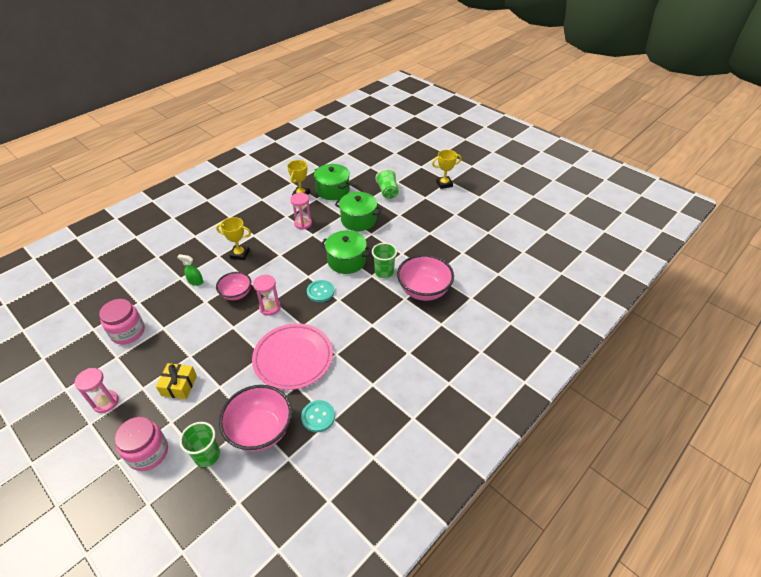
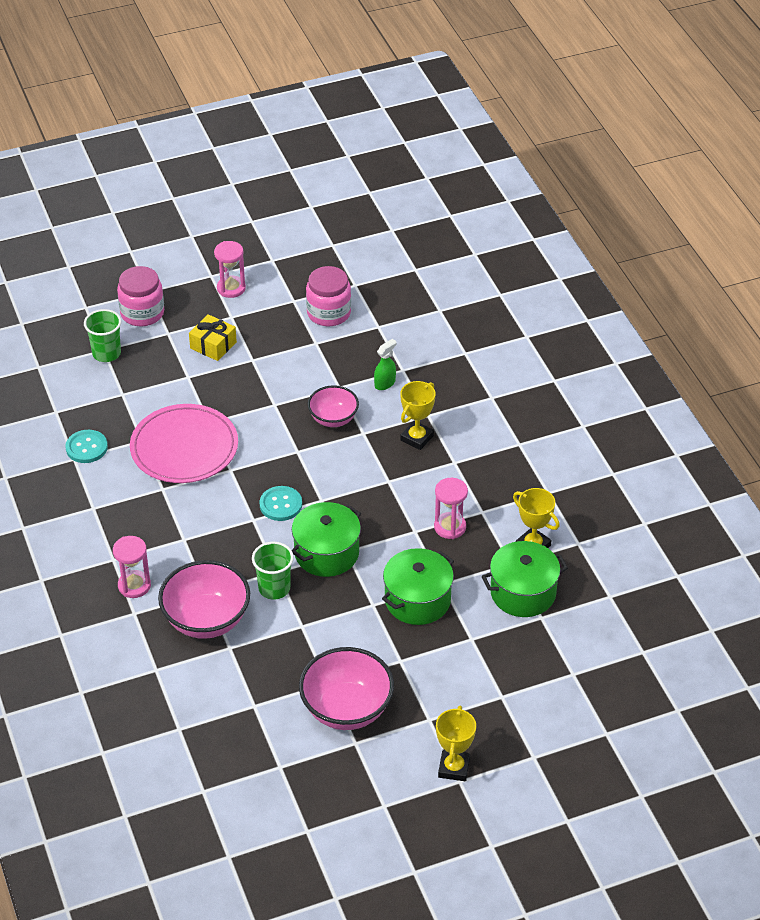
camera: 115 degrees right, 0 degrees up
pink bowl [219,385,292,452] -> pink bowl moved to [299,647,394,730]
pink hourglass [253,275,281,316] -> pink hourglass moved to [113,536,151,598]
green cup [375,169,399,199] -> none

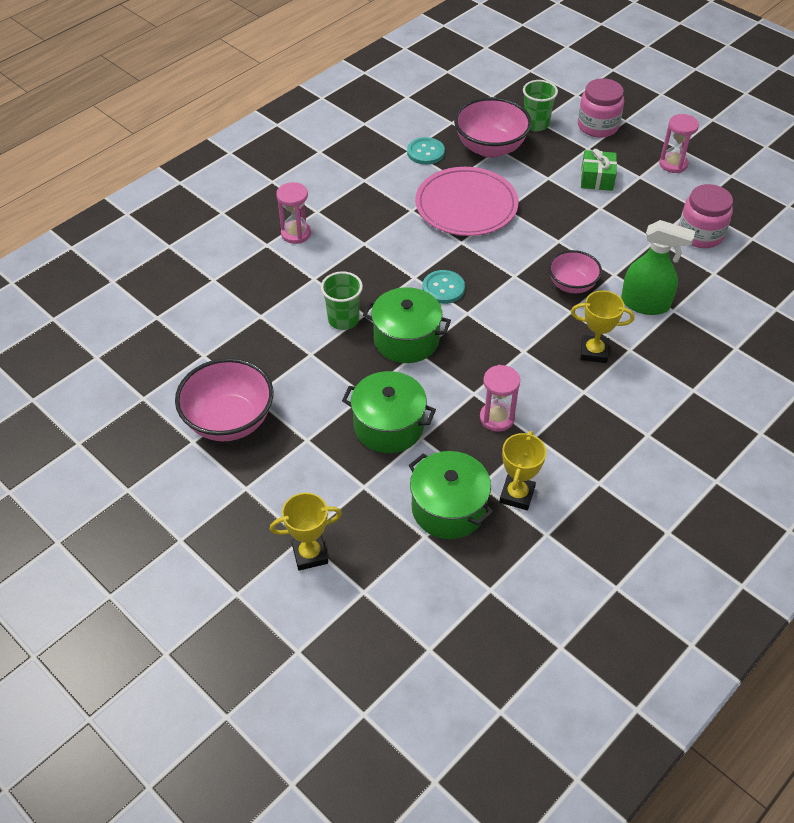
camera: 65 degrees right, 5 degrees up
pink bowl [158,560,250,639] -> pink bowl moved to [454,97,532,158]
yellow gift [189,314,237,361] -> green gift [581,149,617,191]
green spray bottle [374,339,397,390] -> green spray bottle [621,220,695,315], size x1.84
yellow trophy [436,706,476,781] -> yellow trophy moved to [270,493,342,571]

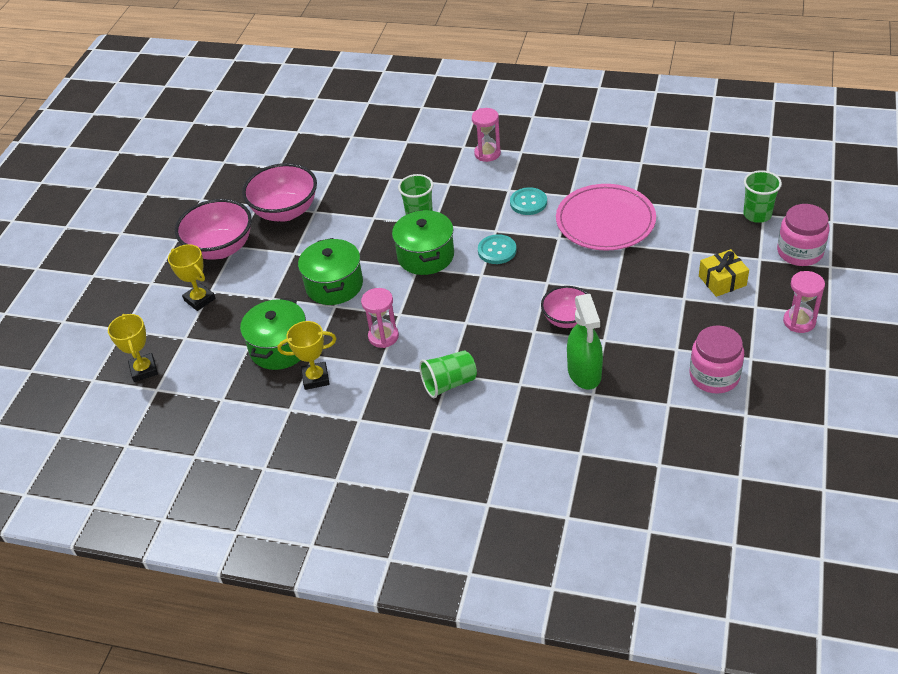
camera: 65 degrees right, 5 degrees down
turquoise button [407,137,445,165] -> turquoise button moved to [510,187,547,215]
pink bowl [454,97,532,158] -> pink bowl moved to [175,199,252,260]
yellow trophy [571,291,634,363] -> yellow trophy moved to [108,314,158,382]
green gift [581,149,617,191] -> yellow gift [699,249,749,297]
none -> green cup [419,350,477,398]

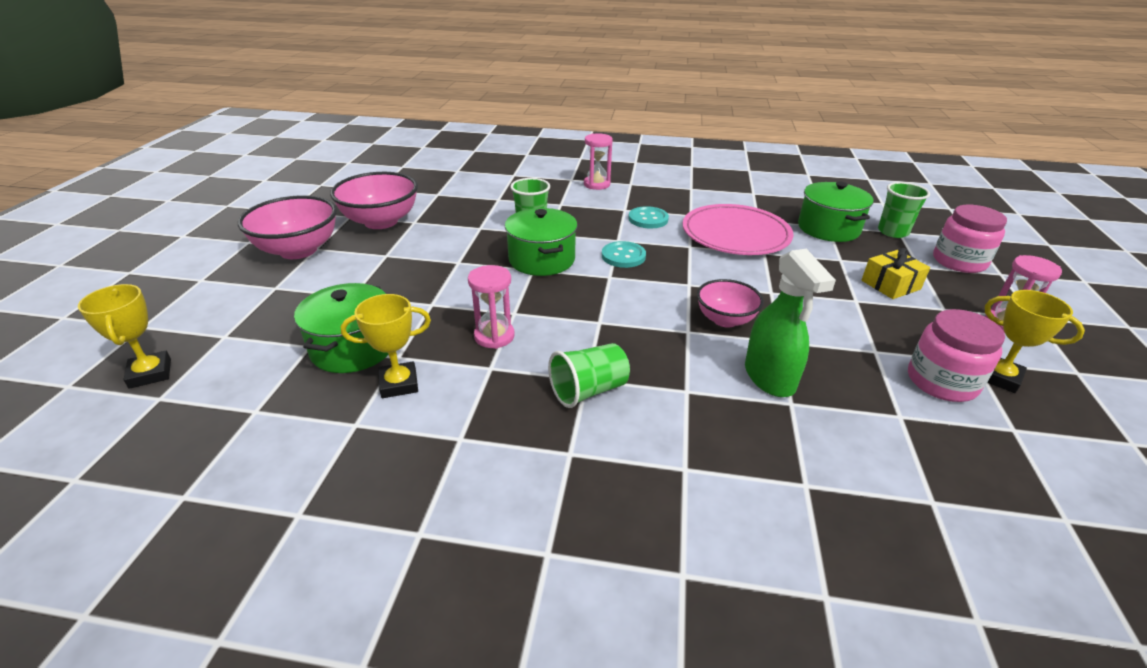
camera: 10 degrees left, 10 degrees down
yellow trophy [168,244,216,311] -> yellow trophy moved to [985,290,1085,393]
green pot [298,238,363,305] -> green pot moved to [798,182,874,242]

